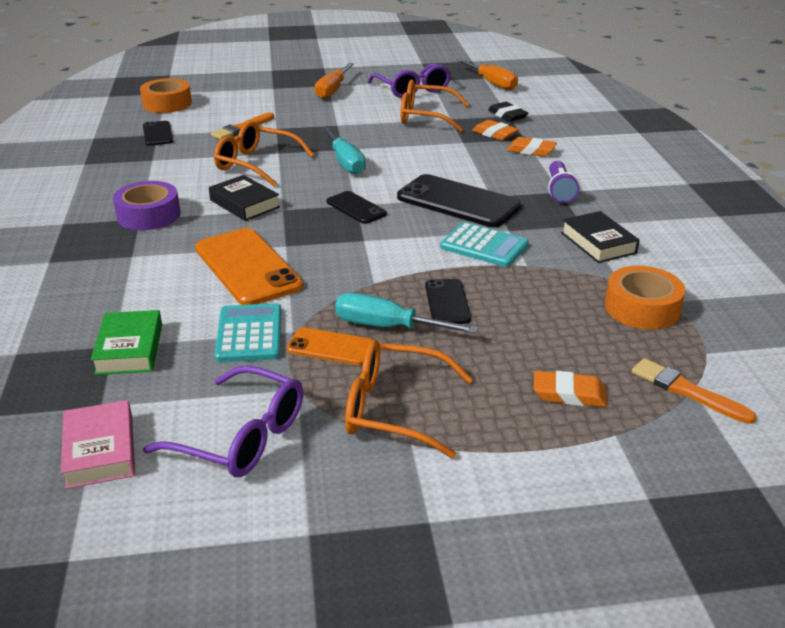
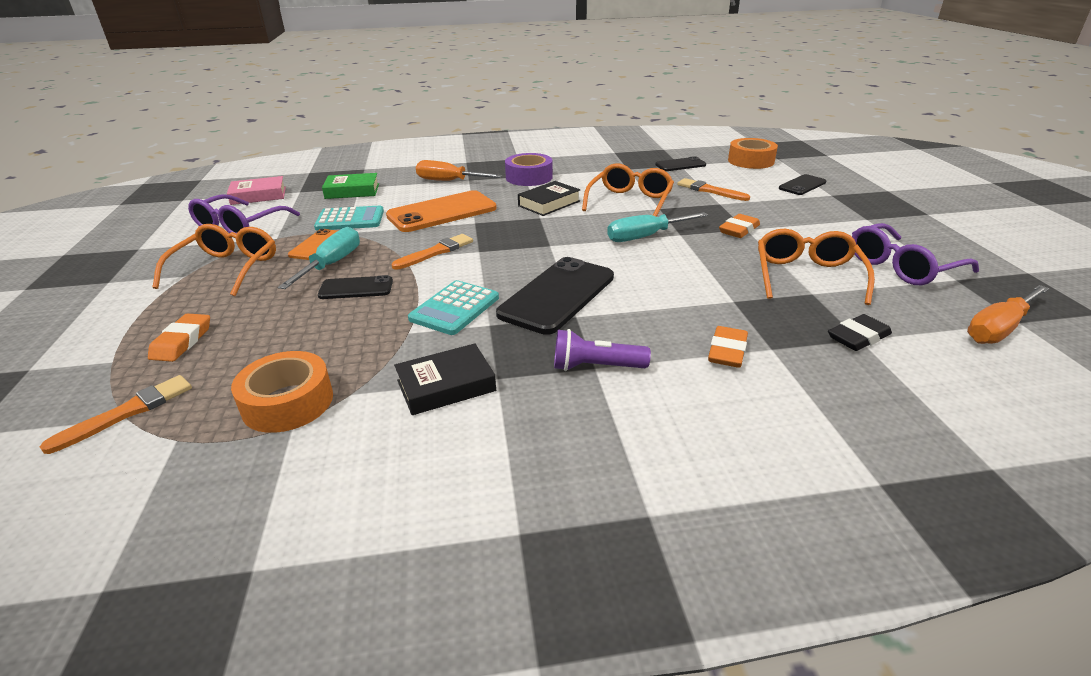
camera: 90 degrees right, 0 degrees up
orange screwdriver [315,63,354,99] -> orange screwdriver moved to [416,160,502,181]
black phone [326,191,387,224] -> black phone moved to [779,174,826,195]
orange eraser [472,120,519,141] -> orange eraser moved to [719,214,760,238]
none -> orange brush [392,234,473,270]

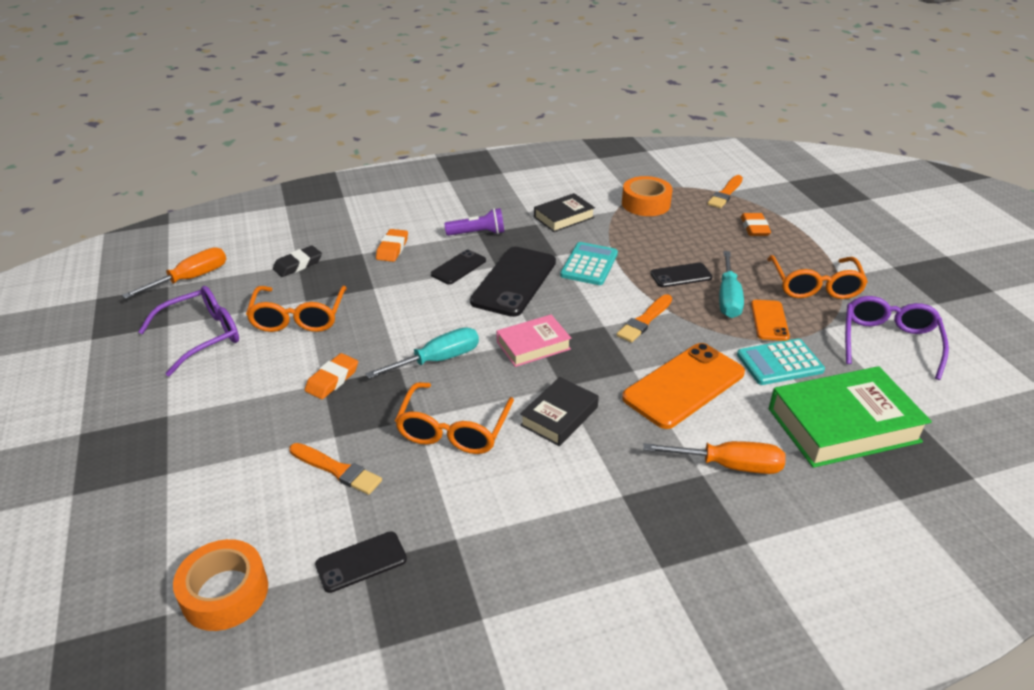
camera: 170 degrees right, 5 degrees up
pink book [227,176,286,205] -> pink book moved to [497,315,571,367]
green book [322,173,379,199] -> green book [769,366,932,468], size x1.76
purple tape [505,153,553,186] -> none
black phone [779,174,826,195] -> black phone moved to [431,250,486,285]

